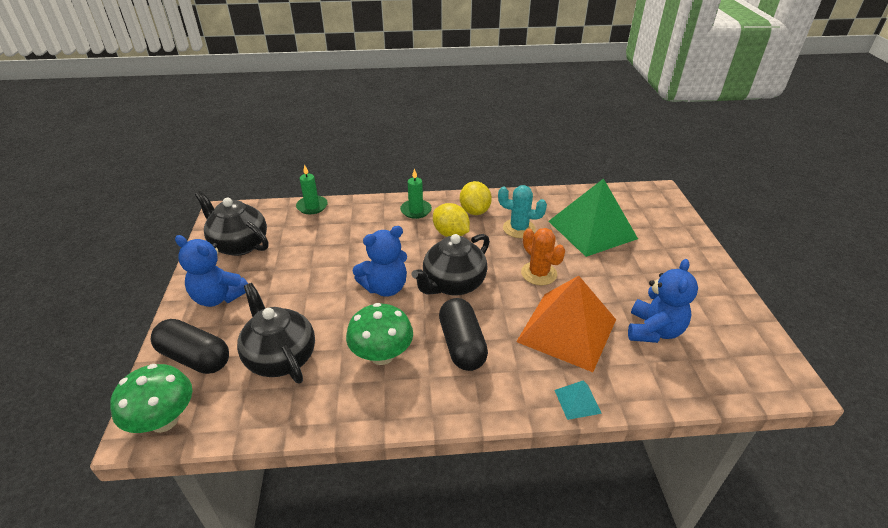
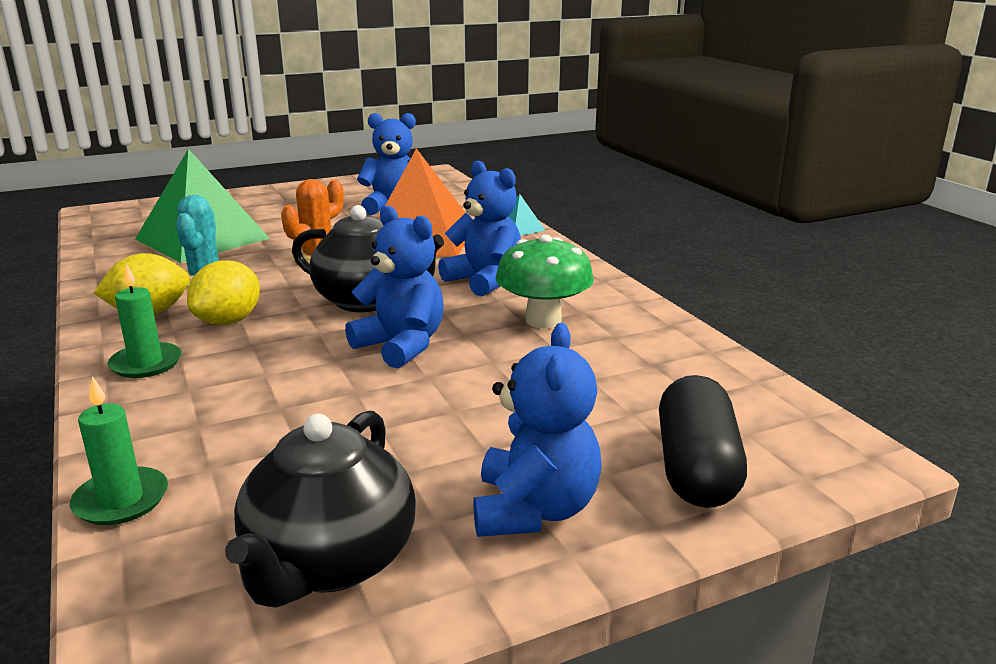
camera: 110 degrees left, 15 degrees down
green mushroom [110,364,192,433] -> none
black teapot [237,283,315,383] -> none
black capsule [439,298,488,371] -> blue teddy bear [438,161,521,297]

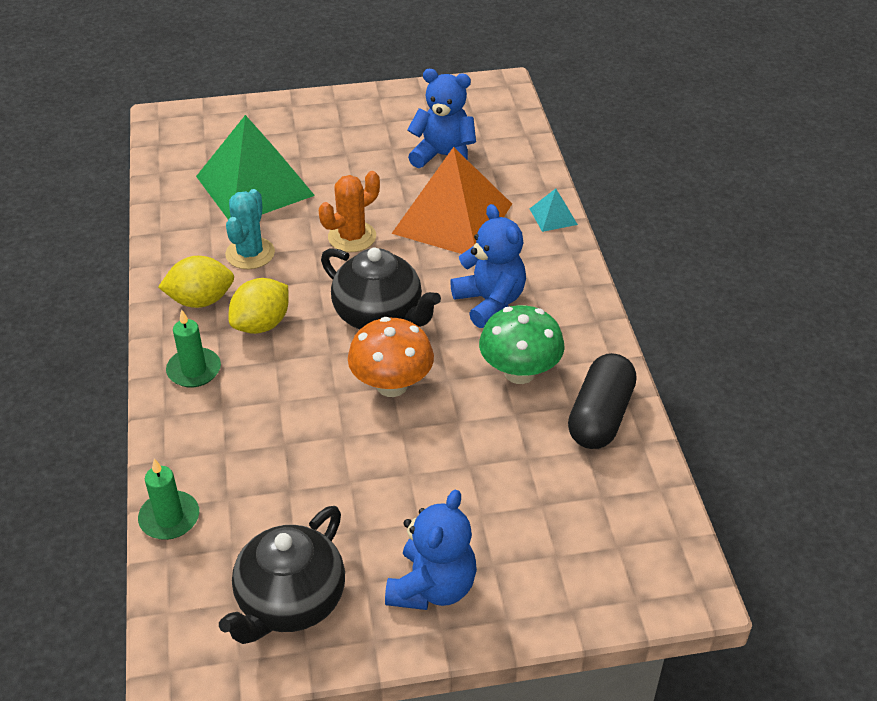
camera: 15 degrees right, 20 degrees up
blue teddy bear [345,206,444,368] -> orange mushroom [348,317,434,397]
black capsule [659,375,747,508] -> black capsule moved to [568,353,637,449]

